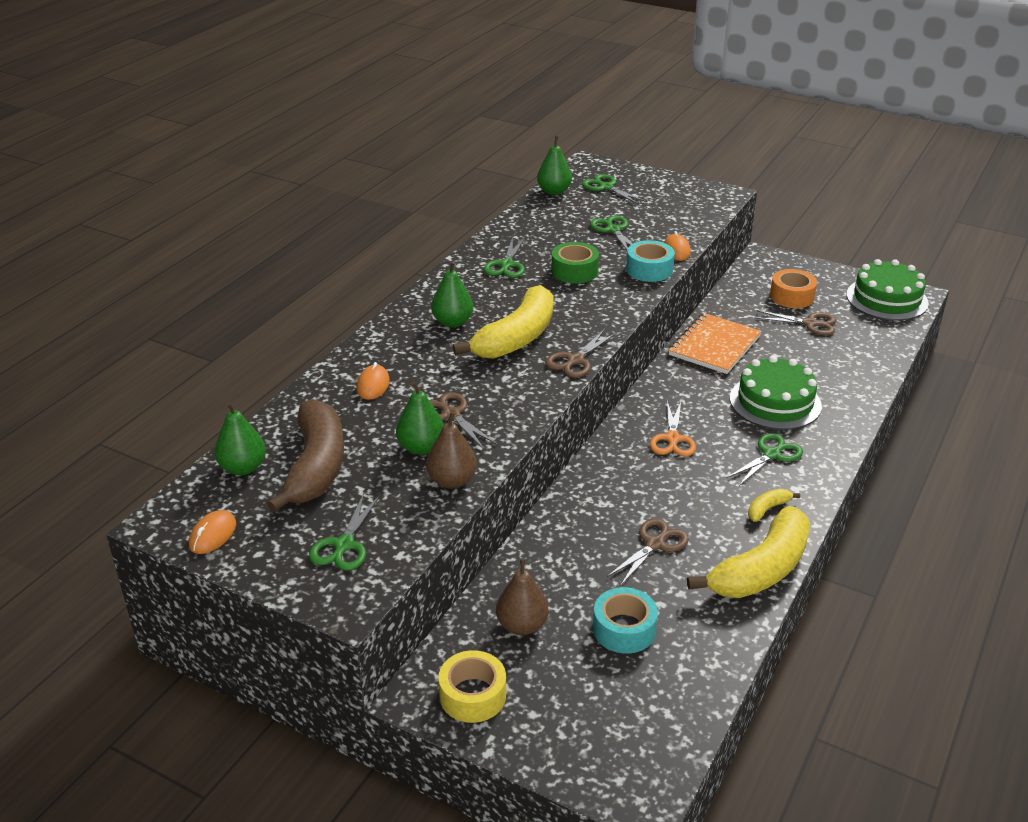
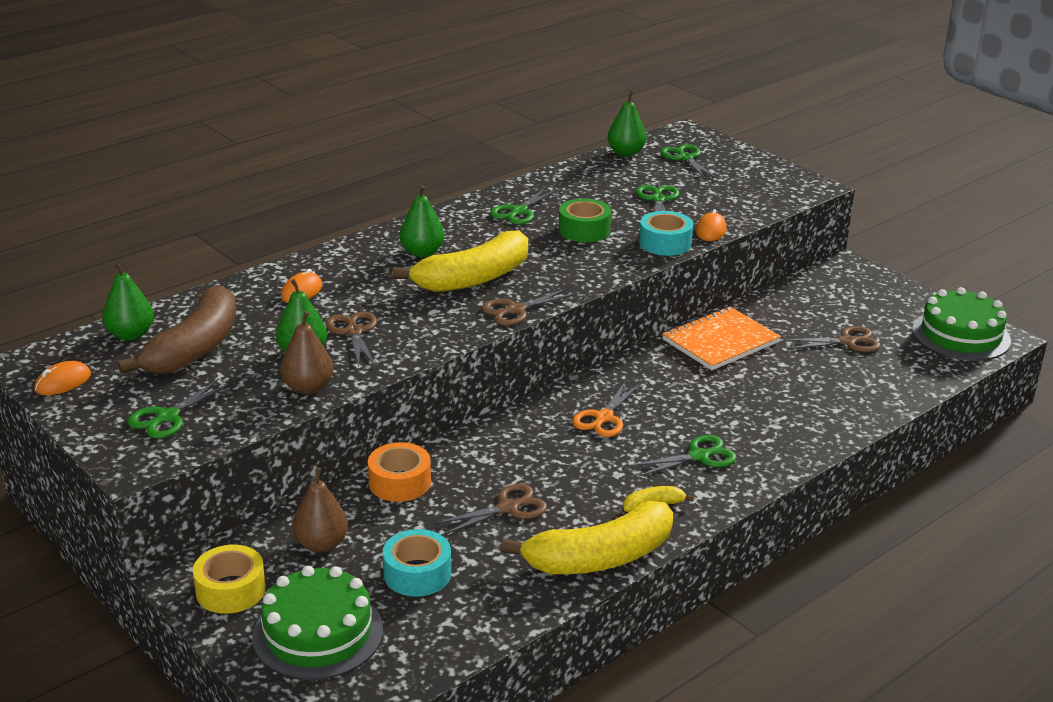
camera: 20 degrees right, 5 degrees down
green cake [730,356,822,430] -> green cake moved to [252,566,383,680]
brown scissors [754,310,836,335] -> brown scissors turned 45 degrees counterclockwise [784,326,881,352]
orange tape [770,269,817,308] -> orange tape moved to [368,442,431,502]

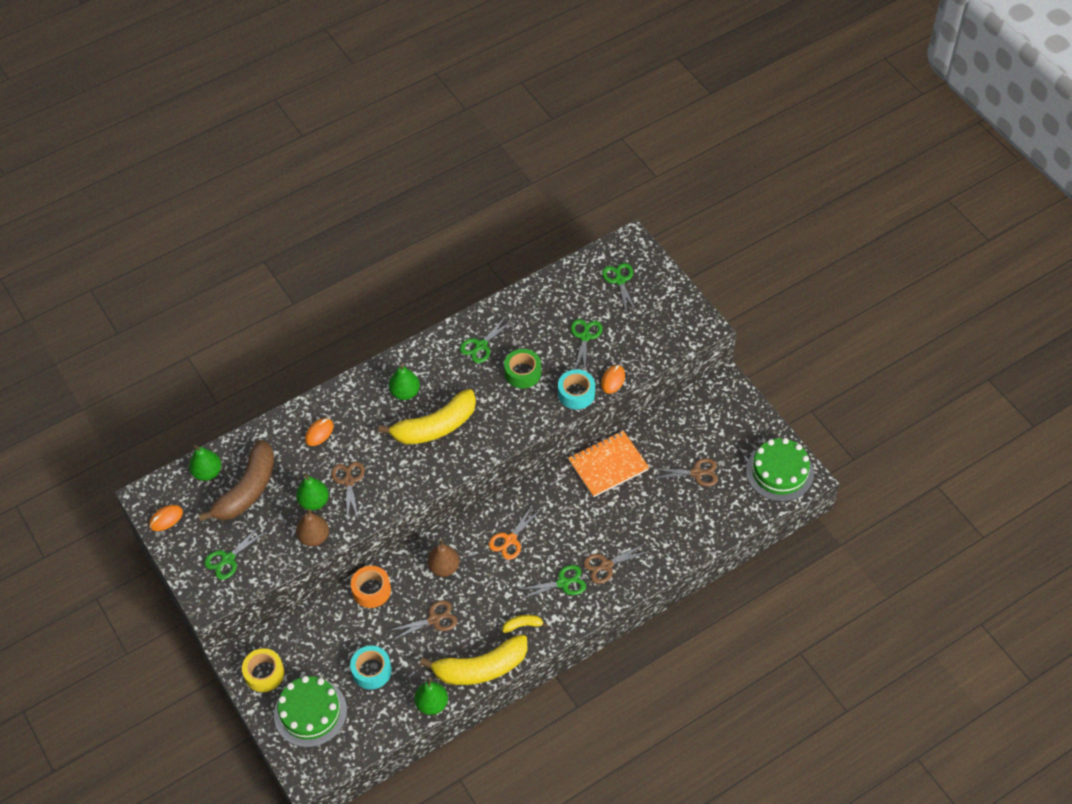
camera: 10 degrees right, 25 degrees up
brown pear [292,468,348,553] -> brown pear moved to [427,539,459,577]
brown scissors [481,288,578,326] -> brown scissors moved to [583,543,650,584]
green pear [608,91,646,157] -> green pear moved to [414,679,448,715]

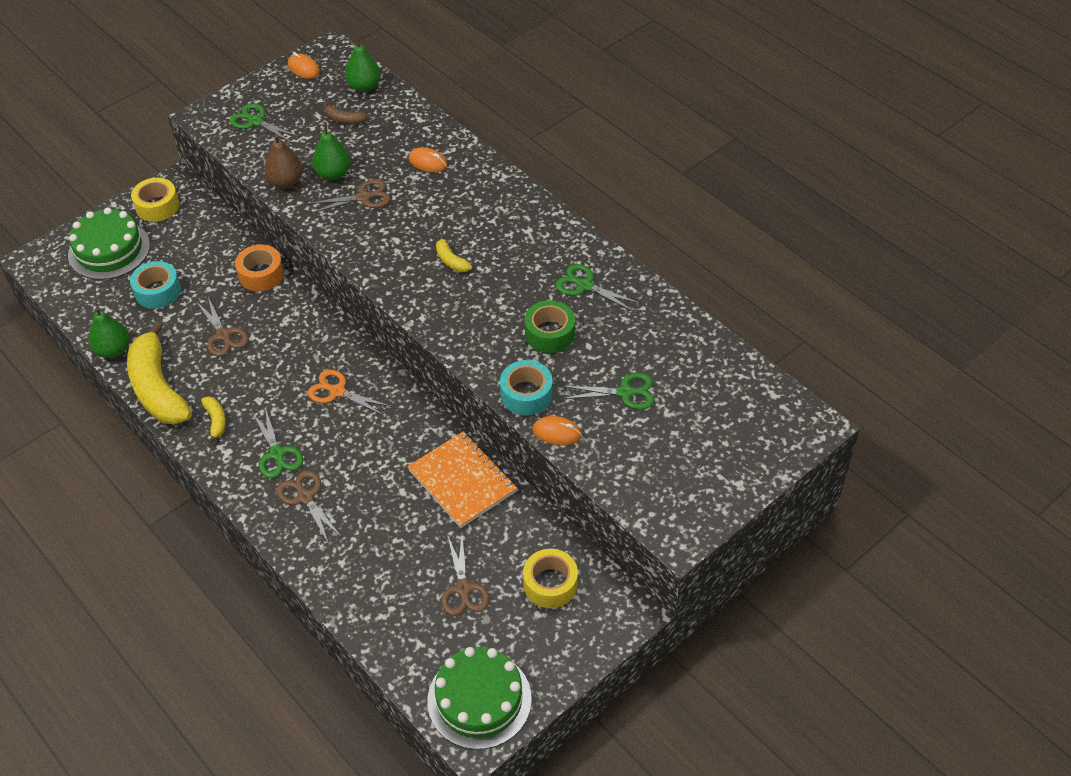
camera: 80 degrees right, 5 degrees down
brown banana [198,440,274,521] -> brown banana [323,103,368,124], size x0.42
yellow banana [378,389,476,445] -> yellow banana [436,234,472,272], size x0.42
green pear [389,364,420,400] -> none
brown pear [427,539,459,577] -> none
green scissors [602,263,637,314] -> none
none -> yellow tape [523,549,578,608]

